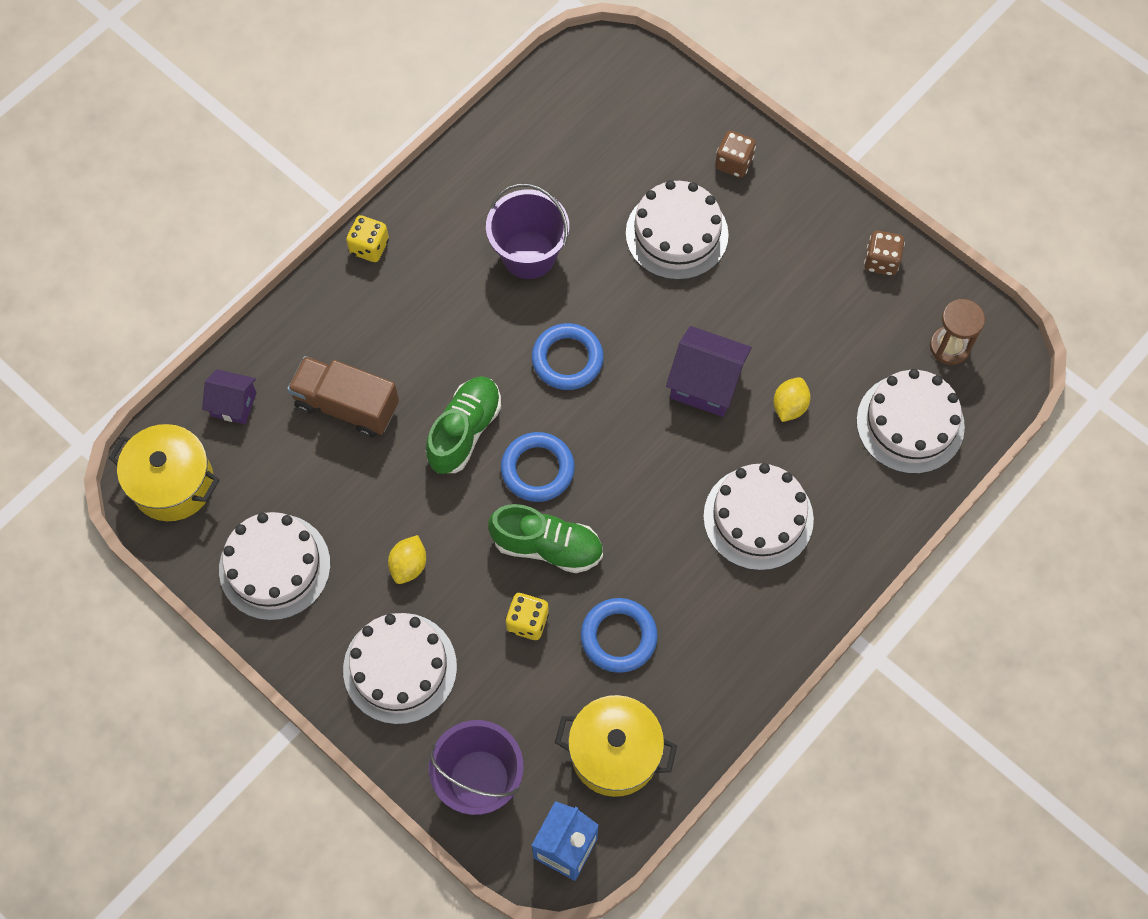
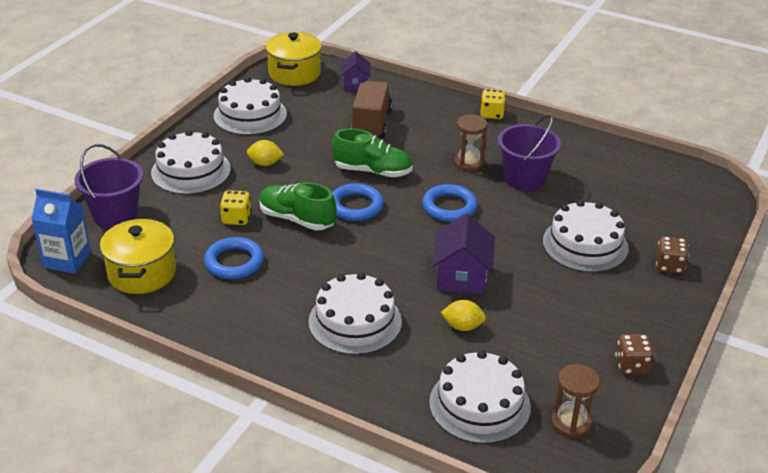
camera: 75 degrees right, 30 degrees down
green shoe [488,504,603,573] -> green shoe turned 120 degrees clockwise [259,182,337,230]
none -> brown hourglass [454,115,488,172]

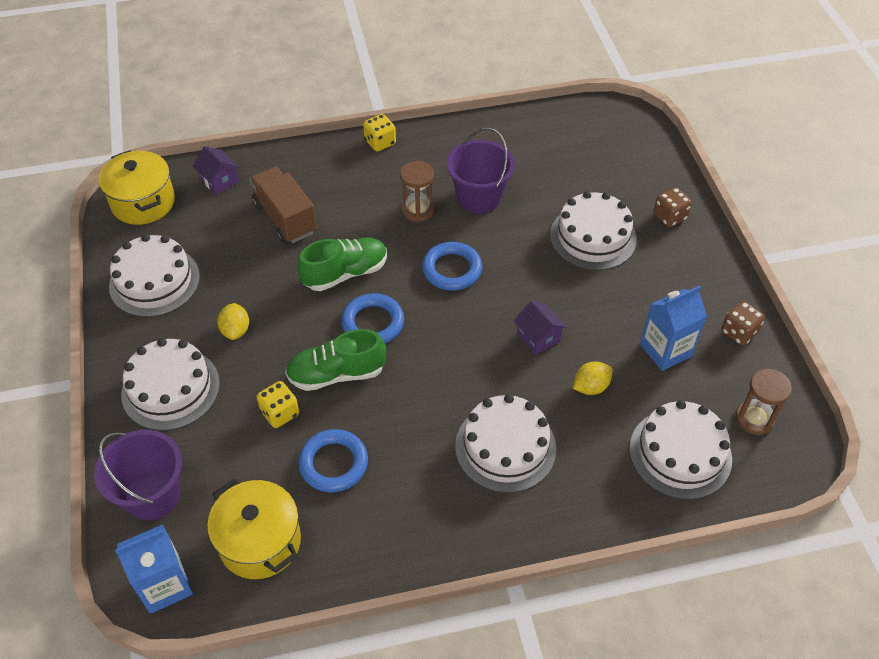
camera: 40 degrees left, 15 degrees up
yellow lemon [247,140,284,166] -> yellow lemon turned 60 degrees counterclockwise [217,303,249,340]
purple house [432,213,495,295] -> purple house [514,301,567,355], size x0.64
none -> blue carton [640,285,707,371]

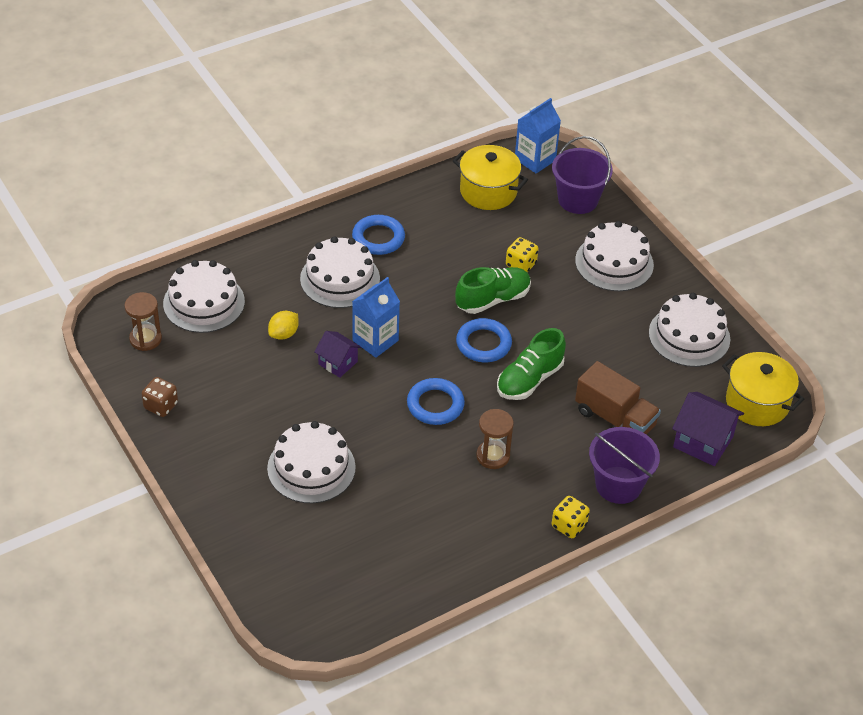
camera: 160 degrees right, 5 degrees down
purple house [193,146,240,195] -> purple house [672,392,744,466], size x1.57
yellow lemon [217,303,249,340] -> none
blue ring [298,429,368,492] -> blue ring moved to [352,215,405,255]
purple bucket [447,128,515,214] -> purple bucket moved to [589,427,660,504]
blue carton [640,285,707,371] -> blue carton moved to [352,277,400,358]
brown dice [653,187,692,227] -> none

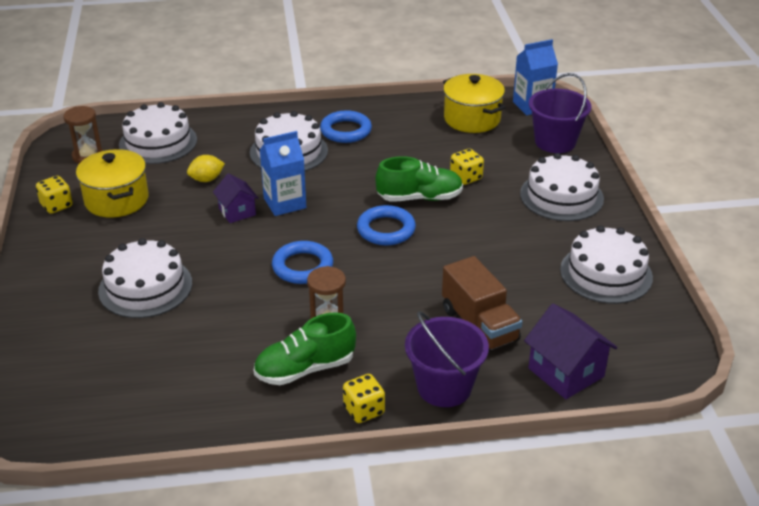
camera: 25 degrees right, 10 degrees down
brown dice [142,377,178,417] -> yellow dice [36,176,73,214]
green shoe [497,328,566,400] -> green shoe moved to [254,312,356,385]
yellow pot [722,352,804,426] -> yellow pot moved to [76,149,149,218]

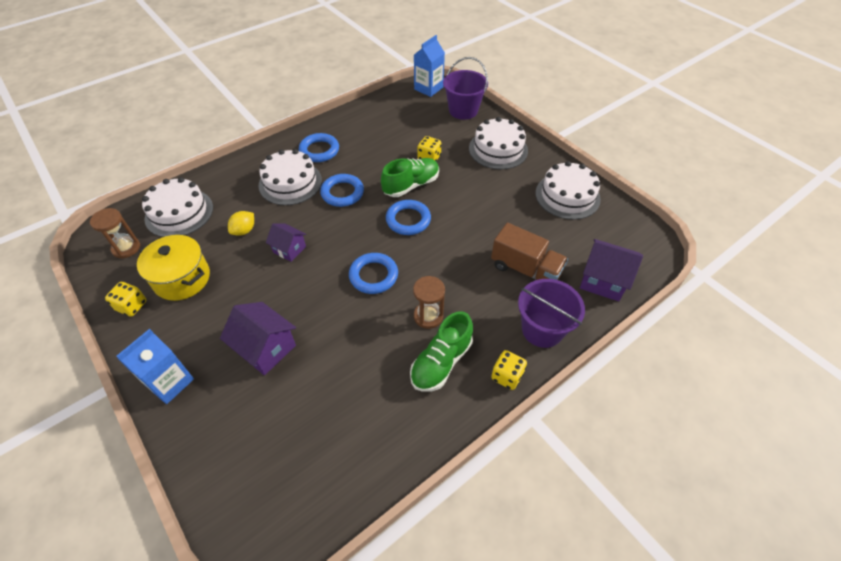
camera: 30 degrees left, 15 degrees up
white cake [98,238,192,318] -> purple house [220,302,296,375]
blue carton [260,131,306,216] -> blue carton moved to [117,329,194,404]
yellow pot [443,74,506,133] -> none
none -> blue ring [320,174,364,207]

